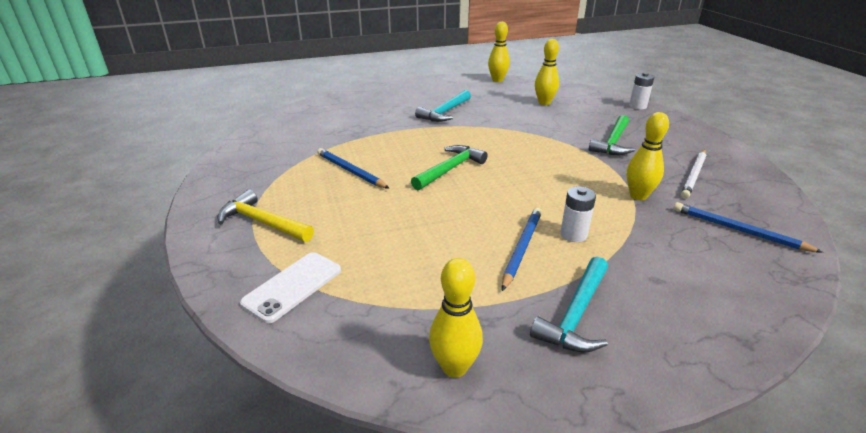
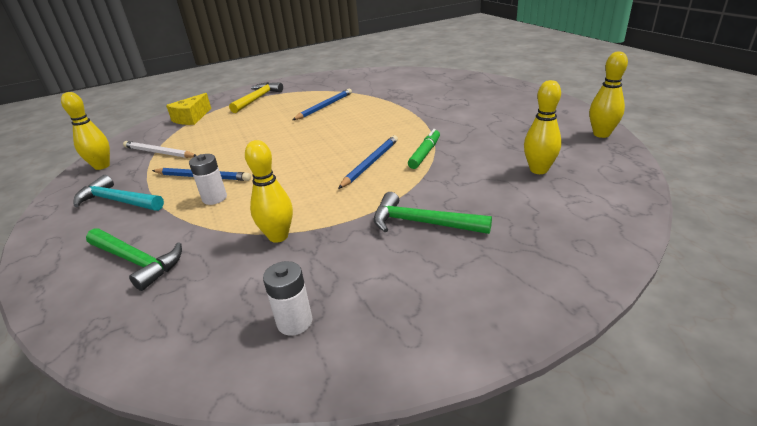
camera: 85 degrees right, 0 degrees up
white phone [240,252,341,323] -> yellow cheese [166,93,211,125]
green hammer [411,145,487,190] -> green hammer moved to [86,228,182,291]
turquoise hammer [415,90,471,122] -> none
white battery [629,73,654,110] -> white battery moved to [263,261,312,336]
blue pencil [674,202,823,253] -> blue pencil moved to [338,135,398,189]
white pencil [681,150,707,199] -> white pencil moved to [123,141,197,158]
none -> green marker [408,129,440,169]

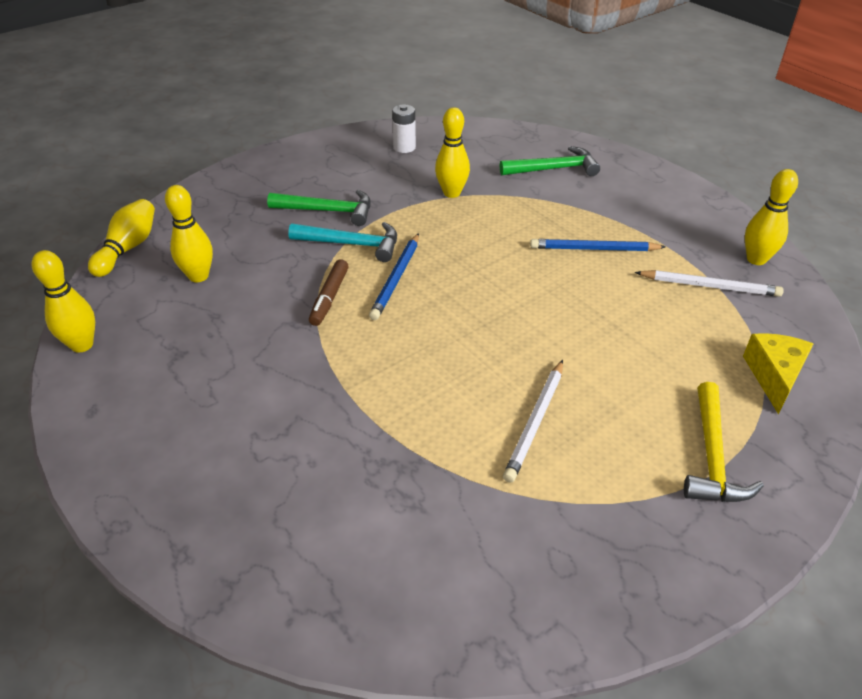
camera: 165 degrees right, 10 degrees up
turquoise hammer [73,175,164,211] -> turquoise hammer moved to [288,222,397,262]
green hammer [86,228,182,291] -> green hammer turned 150 degrees clockwise [500,146,600,176]
white battery [189,154,227,205] -> none
blue pencil [293,89,352,120] -> white pencil [503,360,563,483]
green marker [408,129,440,169] -> brown marker [309,259,349,326]
none -> yellow bowling pin [88,199,155,277]

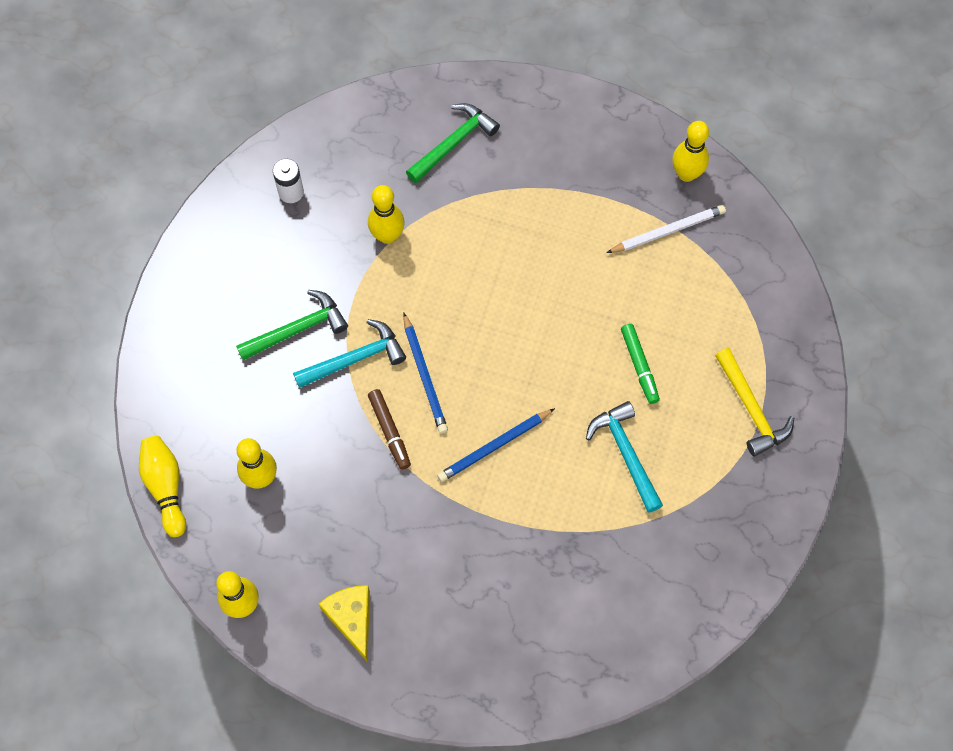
camera: 35 degrees left, 25 degrees up
white pencil [503,360,563,483] -> turquoise hammer [586,401,663,513]
blue pencil [530,239,665,251] -> blue pencil moved to [437,408,555,482]
yellow cheese [743,333,813,414] -> yellow cheese moved to [319,585,370,662]
none -> green marker [621,324,660,404]

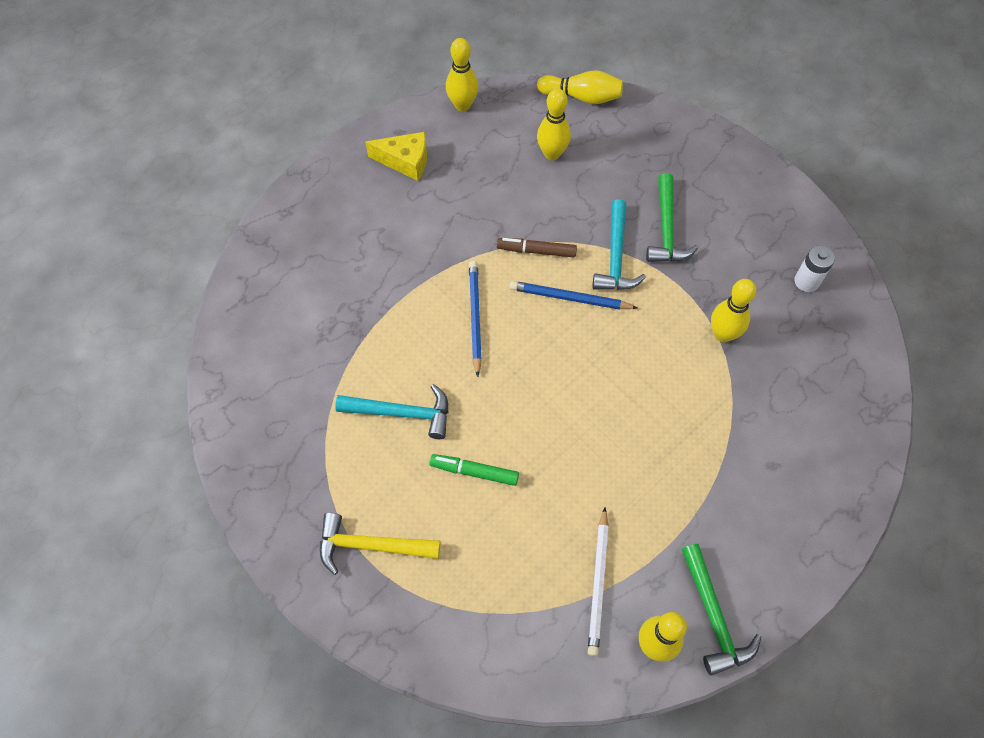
camera: 120 degrees right, 5 degrees down
green hammer [406,103,500,183] -> green hammer moved to [681,544,761,675]

